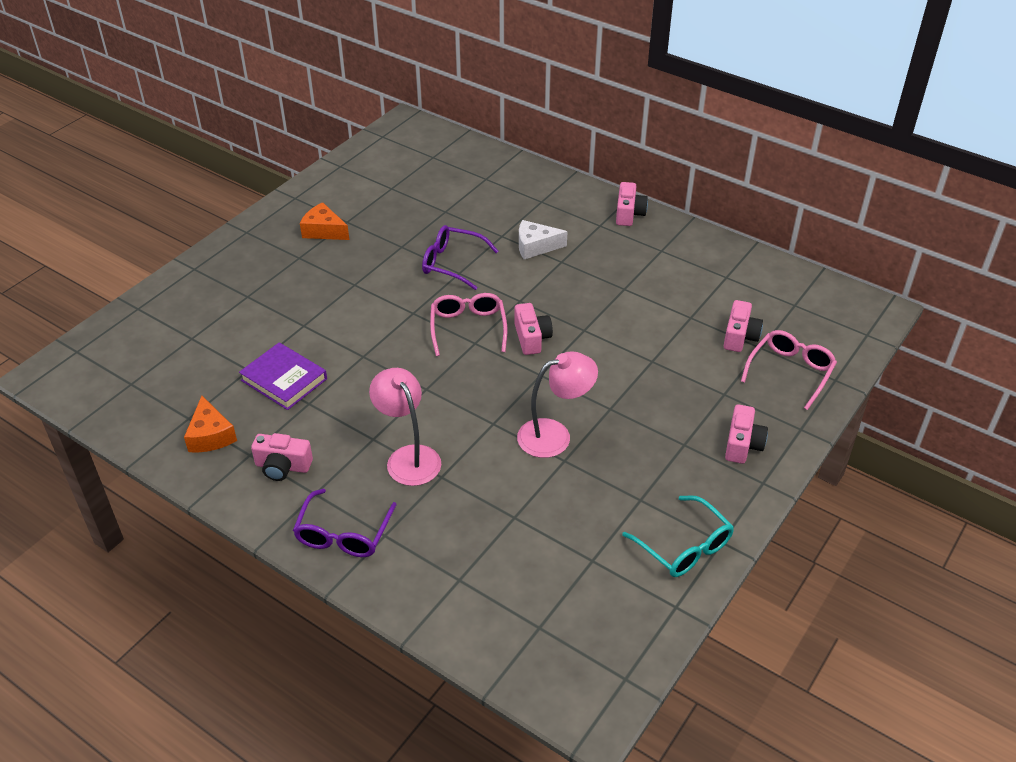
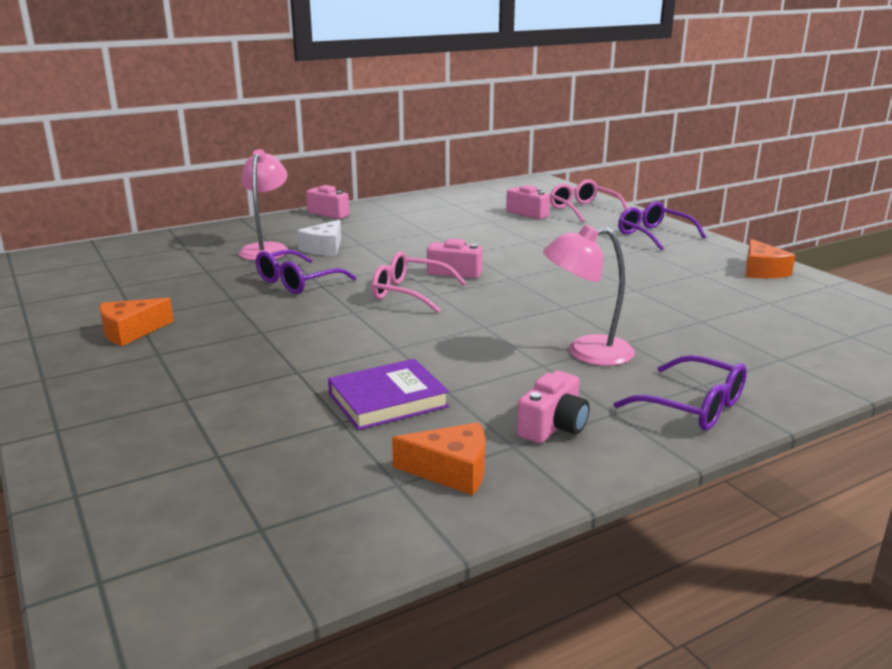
camera: 65 degrees left, 20 degrees down
pink lamp [517,351,598,458] -> pink lamp moved to [239,149,289,261]
turquoise glasses [622,495,734,577] -> orange cheese [746,239,795,279]
pink camera [725,404,768,464] -> purple glasses [618,201,706,251]

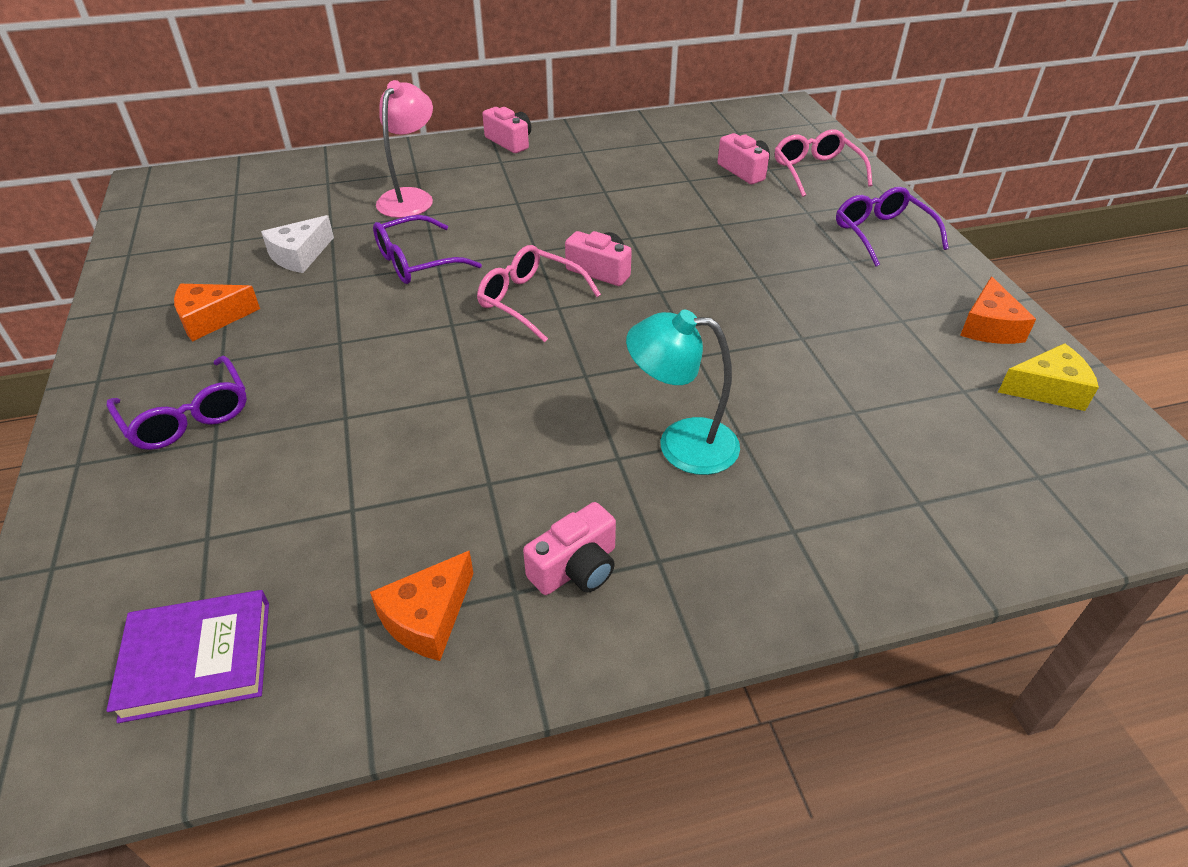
camera: 15 degrees right, 20 degrees up
white cheese [297,220,341,256] -> white cheese moved to [261,215,334,273]
purple book [328,359,449,430] -> purple book moved to [106,590,269,723]
orange cheese [392,422,485,495] -> orange cheese turned 105 degrees clockwise [370,550,474,661]
pink lamp [543,225,635,366] -> turquoise lamp [626,310,740,475]
purple glasses [613,355,747,431] -> purple glasses moved to [107,356,247,450]
none -> yellow cheese [998,343,1099,411]

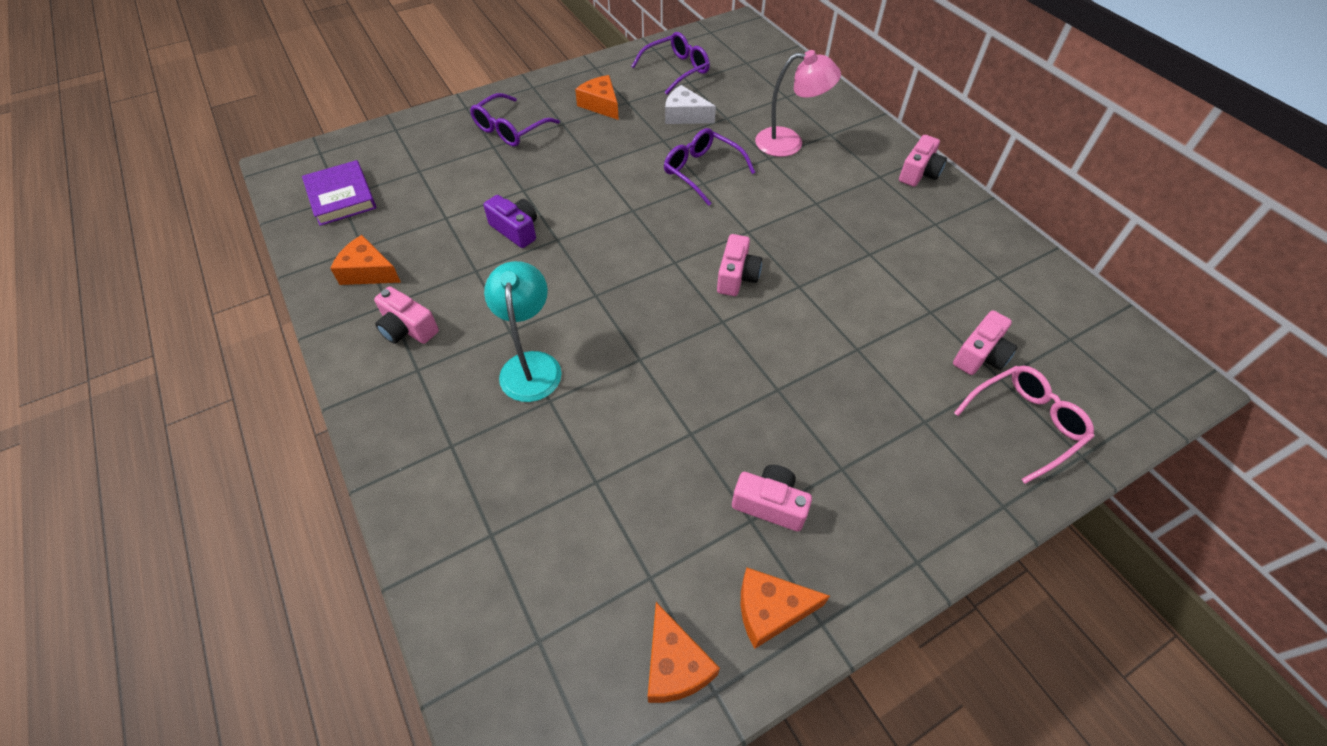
camera: 75 degrees right, 10 degrees up
pink glasses [477,245,601,342] -> none
purple glasses [836,187,949,267] -> purple glasses moved to [631,32,710,94]
yellow cheese [998,343,1099,411] -> orange cheese [648,602,720,703]
none -> purple camera [483,195,537,248]
none -> pink camera [732,465,812,531]

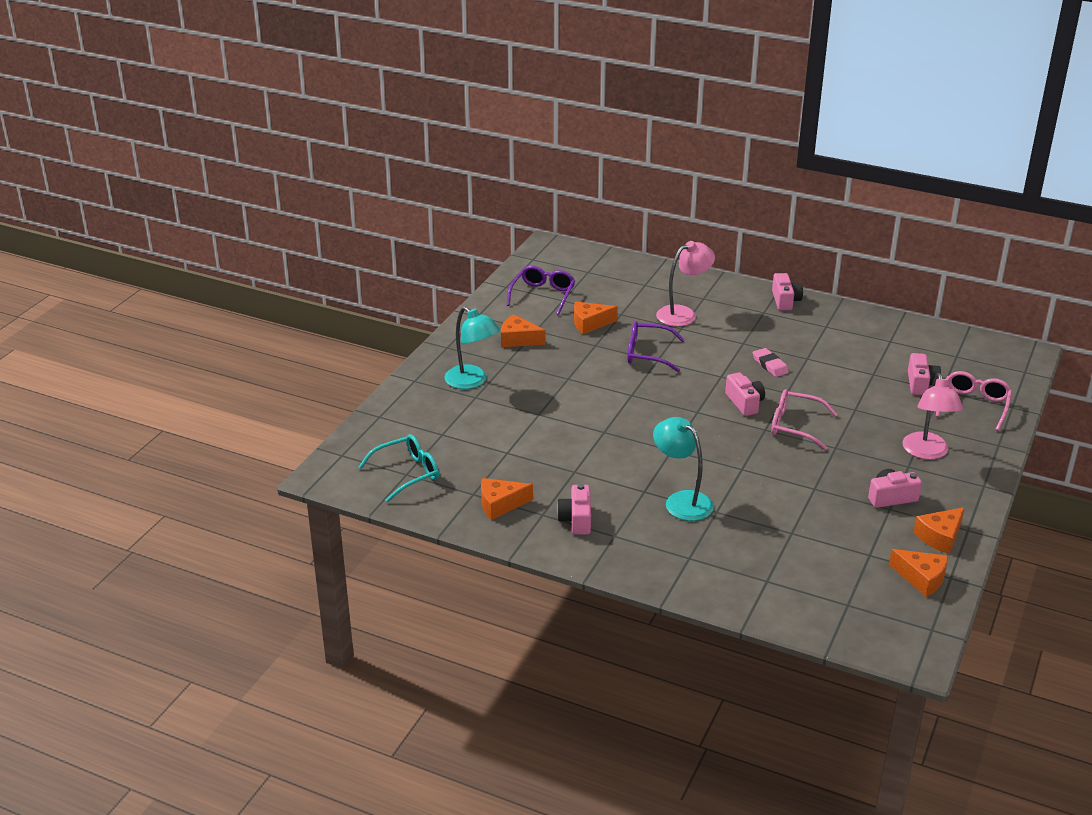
camera: 35 degrees left, 20 degrees down
purple book [302,160,376,226] -> turquoise glasses [359,434,439,502]
pink camera [374,286,439,344] -> pink camera turned 90 degrees clockwise [557,484,591,535]
purple glasses [470,93,560,146] -> turquoise lamp [445,306,500,389]
purple camera [483,195,537,248] -> none
white cheese [665,85,716,124] -> orange cheese [574,302,618,334]
none -> pink eraser [753,348,789,377]
none -> pink glasses [771,389,838,450]
none -> pink lamp [902,373,963,460]

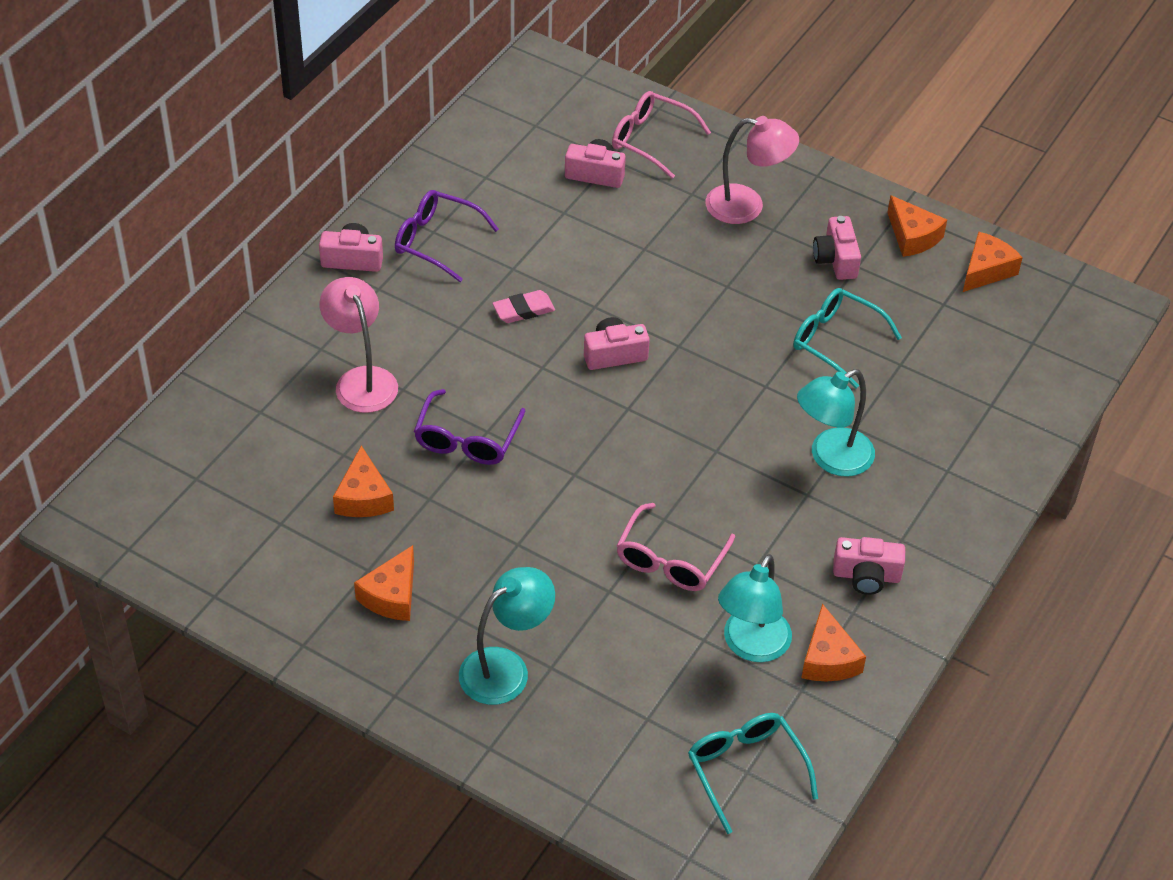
camera: 85 degrees left, 15 degrees up
purple glasses [507,265,575,315] -> purple glasses moved to [395,190,499,282]
pink glasses [771,389,838,450] -> pink glasses moved to [616,503,735,591]
none -> turquoise lamp [718,554,792,662]
none -> turquoise glasses [793,288,902,388]

